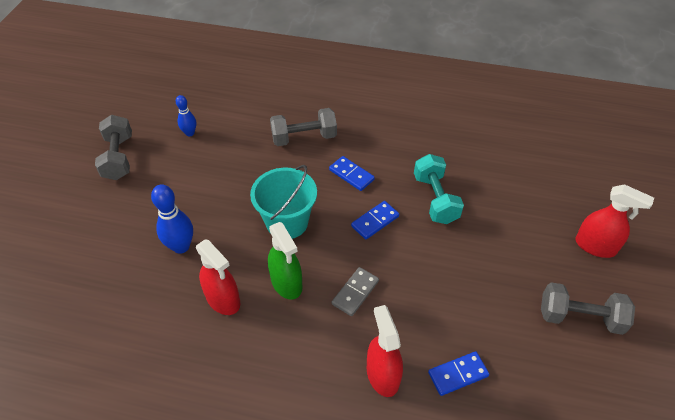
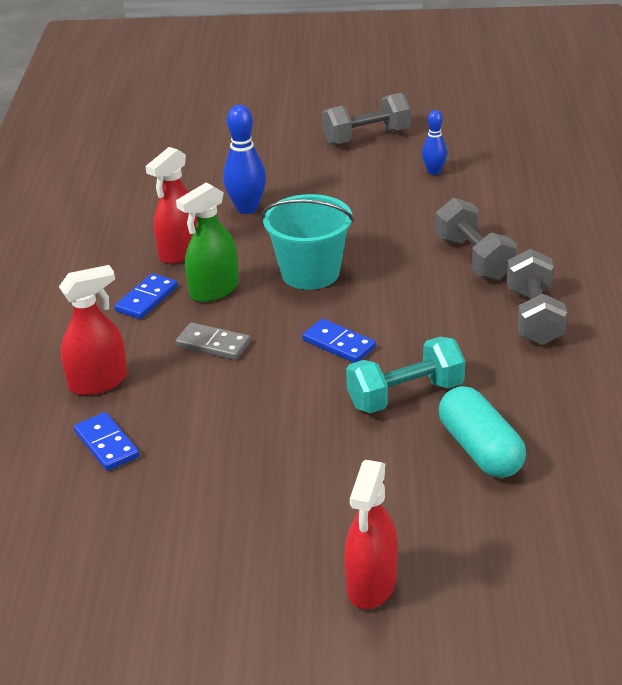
camera: 80 degrees right, 15 degrees down
blue domino [329,156,375,191] -> blue domino moved to [114,273,178,319]
grey dumbbell [541,282,635,335] -> grey dumbbell moved to [507,249,567,345]
none -> turquoise capsule [439,386,526,478]

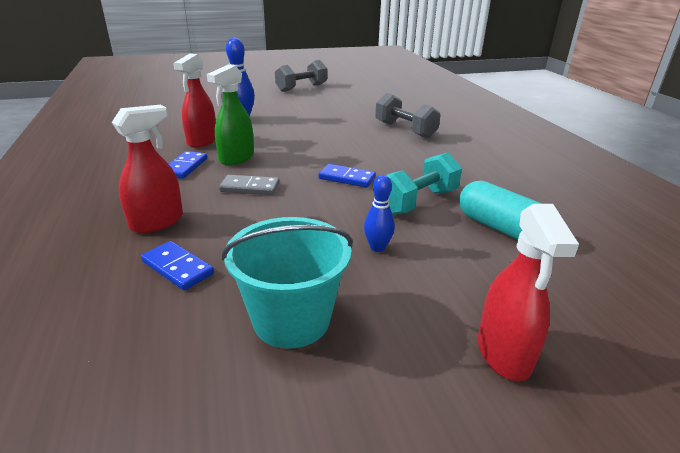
camera: 20 degrees left, 5 degrees down
turquoise bucket [262,194,354,290] -> turquoise bucket moved to [222,217,353,349]
blue bowling pin [422,110,447,175] -> blue bowling pin moved to [364,175,395,252]
grey dumbbell [507,249,567,345] -> none

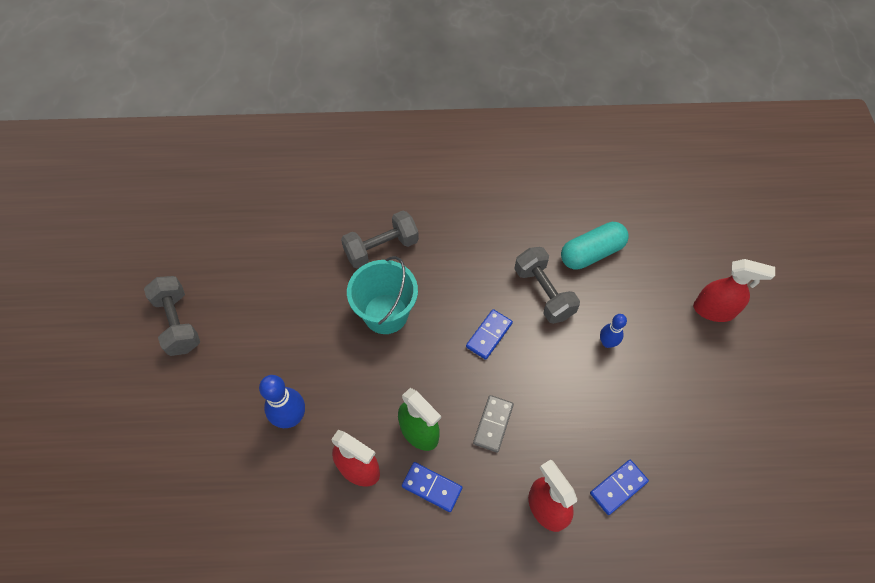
camera: 75 degrees left, 30 degrees up
turquoise bucket [222,217,353,349] -> turquoise bucket moved to [347,256,418,334]
turquoise dumbbell [386,152,462,215] -> grey dumbbell [514,247,580,324]

